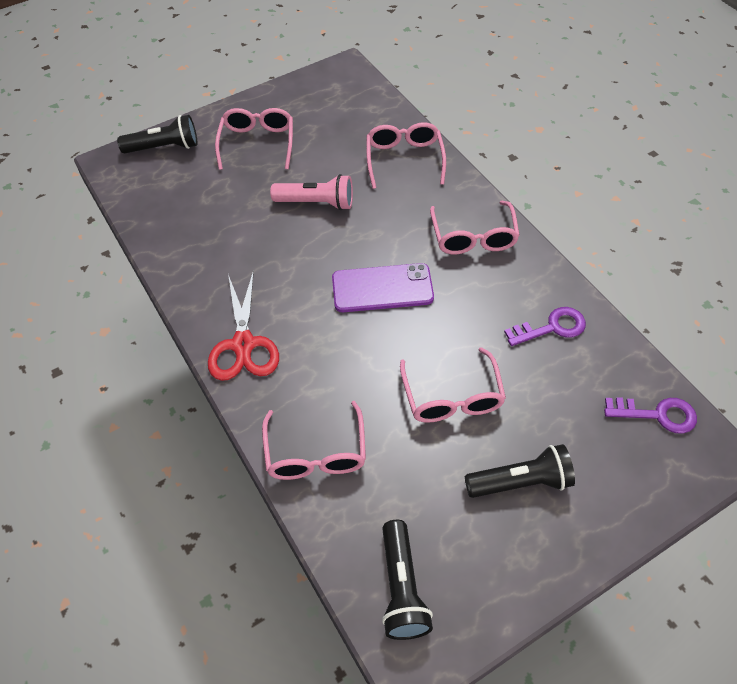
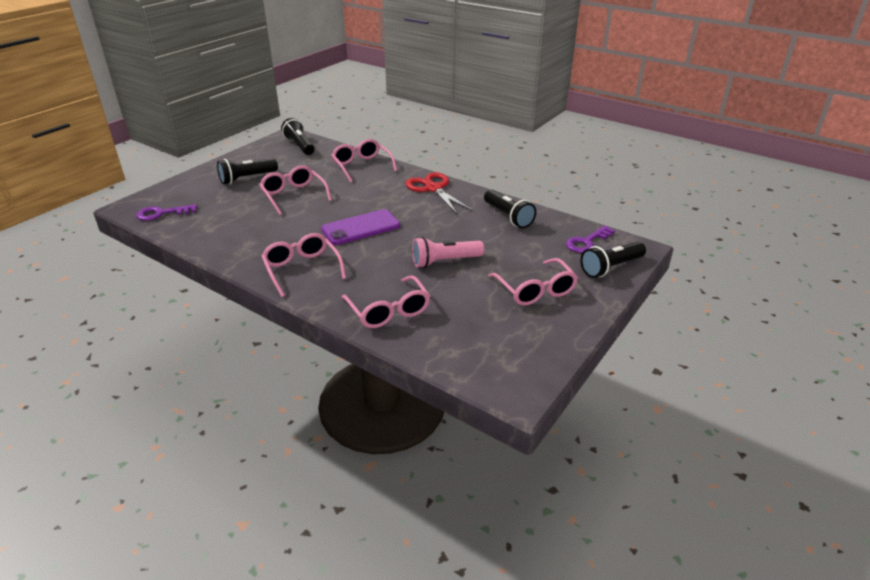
camera: 155 degrees right, 20 degrees down
purple key [504,307,586,346] -> purple key moved to [566,225,615,253]
none -> black flashlight [484,190,536,228]

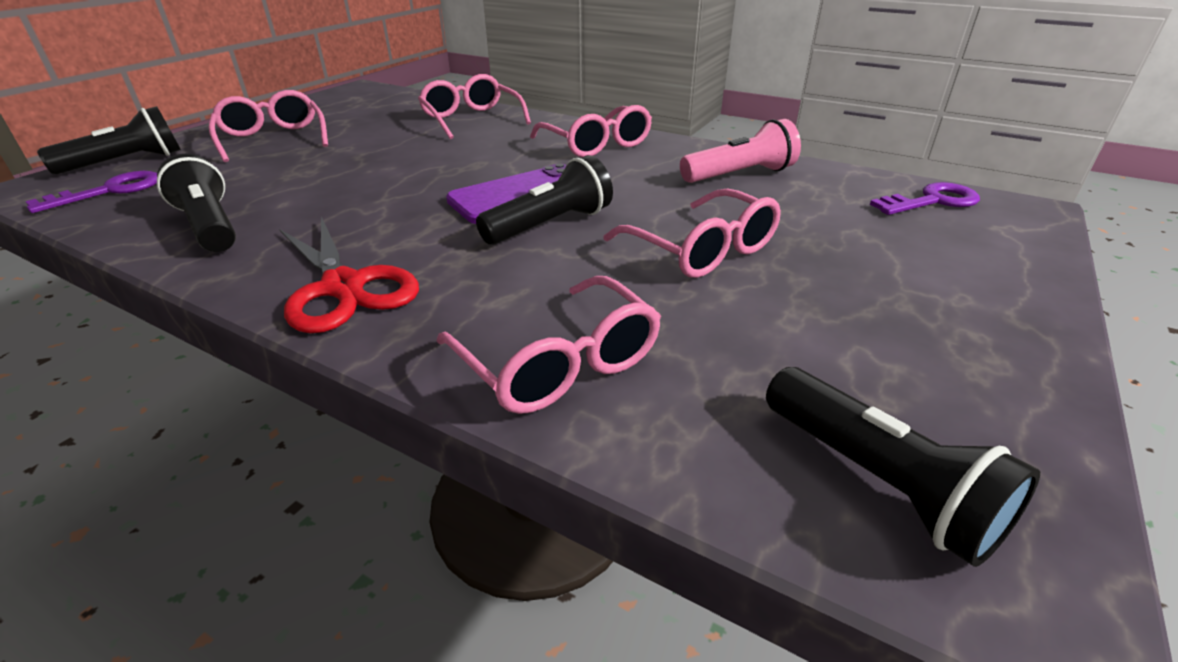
camera: 175 degrees right, 0 degrees up
black flashlight [217,158,278,184] -> black flashlight moved to [476,155,613,245]
pink flashlight [412,237,484,268] -> pink flashlight moved to [680,119,801,183]

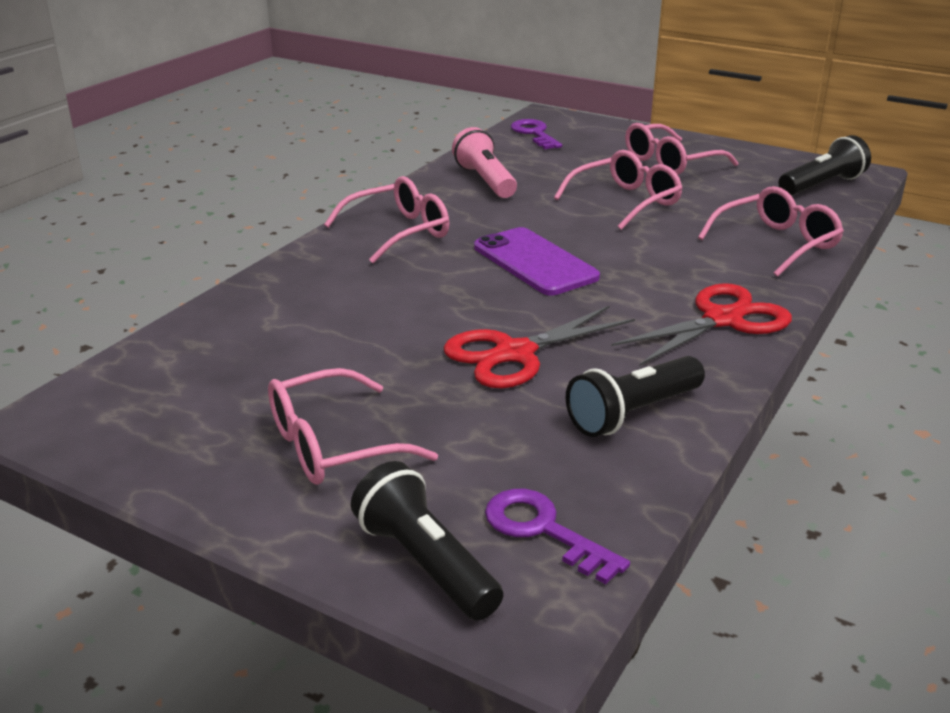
camera: 90 degrees left, 5 degrees down
pink glasses [418,74,531,139] -> pink glasses moved to [625,123,738,175]
black flashlight [476,155,613,245] -> none
none -> red scissors [443,305,635,388]

